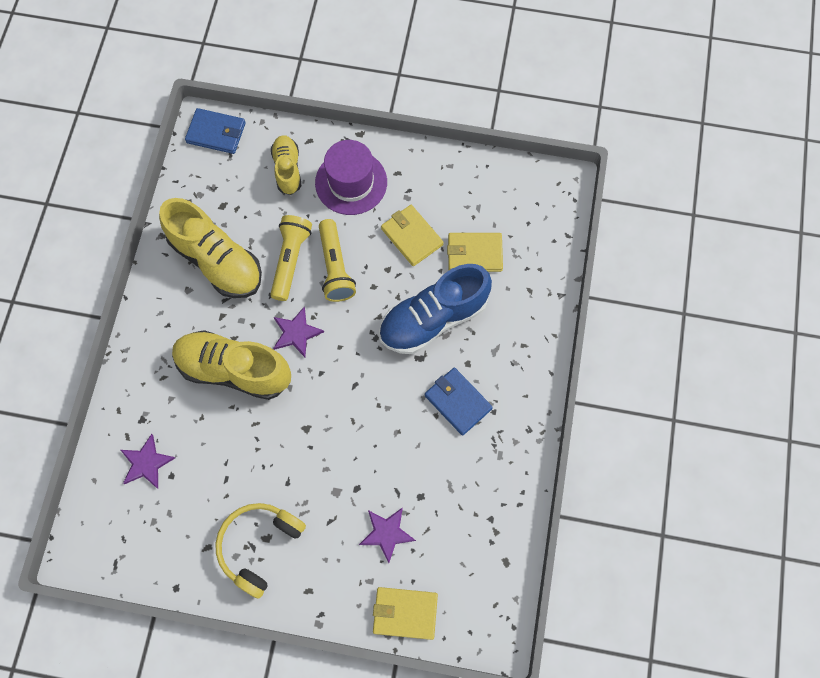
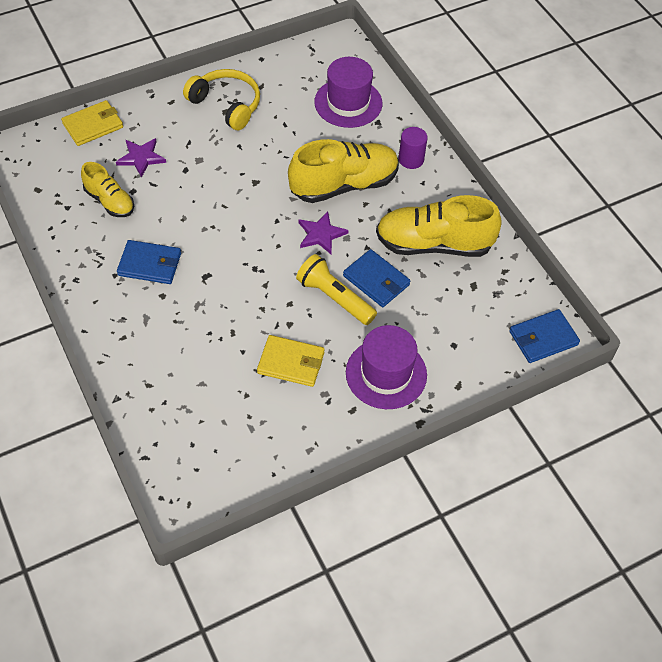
camera: 140 degrees right, 15 degrees down
purple star [121,434,175,488] -> purple hat [314,57,382,128]
yellow headphones [215,503,306,599] -> yellow headphones turned 45 degrees counterclockwise [183,69,260,130]
yellow flashlight [270,215,312,301] -> blue wallet [343,249,410,307]
yellow shoe [271,135,301,195] -> yellow shoe moved to [81,162,134,217]
blue shoe [379,264,492,354] -> none
yellow wallet [447,233,503,272] -> none
none -> purple cylinder [399,127,427,169]

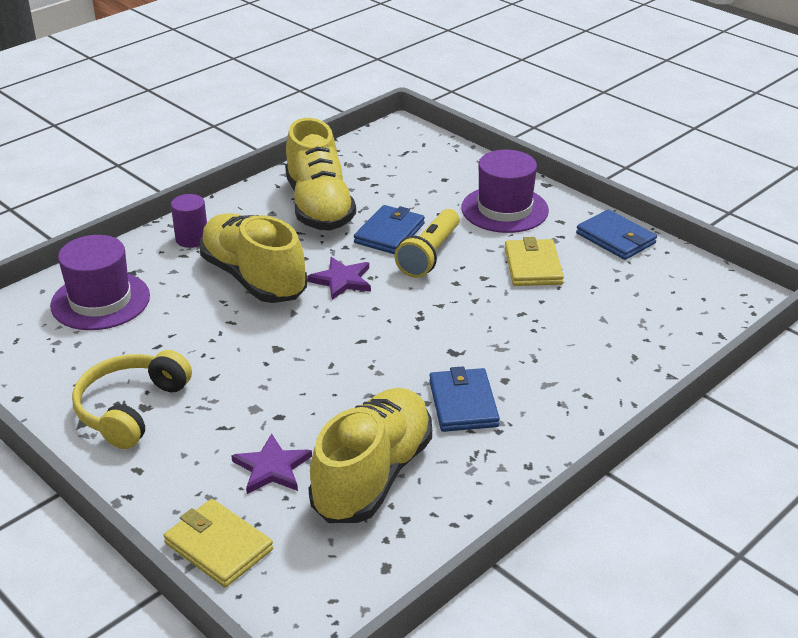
camera: 105 degrees left, 20 degrees down
yellow shoe [81,162,134,217] -> yellow shoe [308,388,432,523], size x1.76
blue wallet [509,309,580,363] -> blue wallet moved to [576,210,657,260]

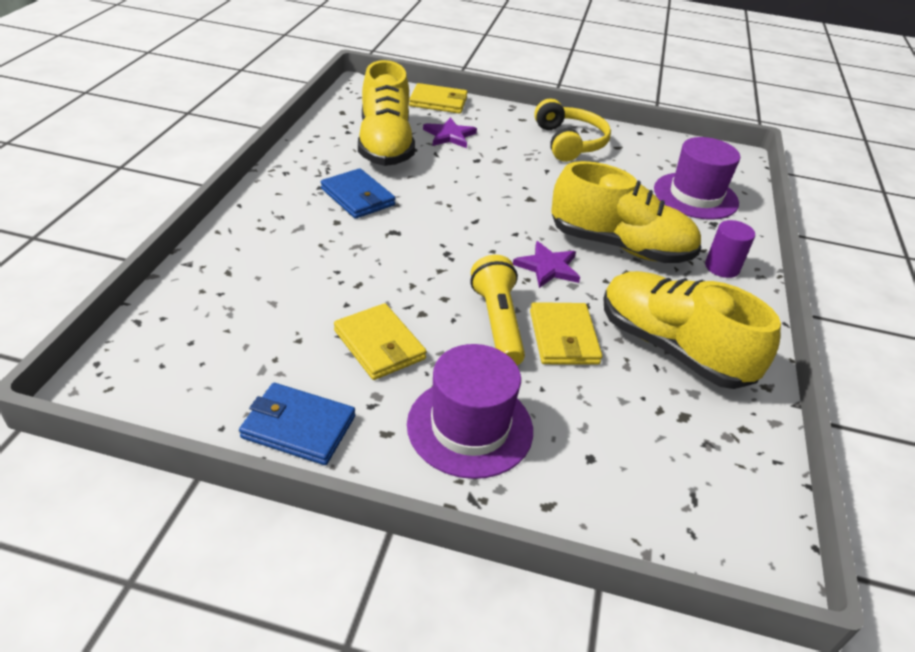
camera: 145 degrees right, 5 degrees up
blue wallet [354,205,425,254] -> yellow wallet [530,302,602,365]

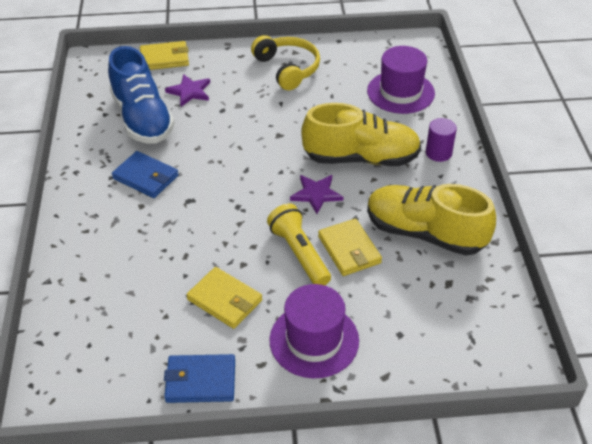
camera: 15 degrees left, 5 degrees up
yellow shoe [358,60,415,166] -> blue shoe [108,46,175,144]

